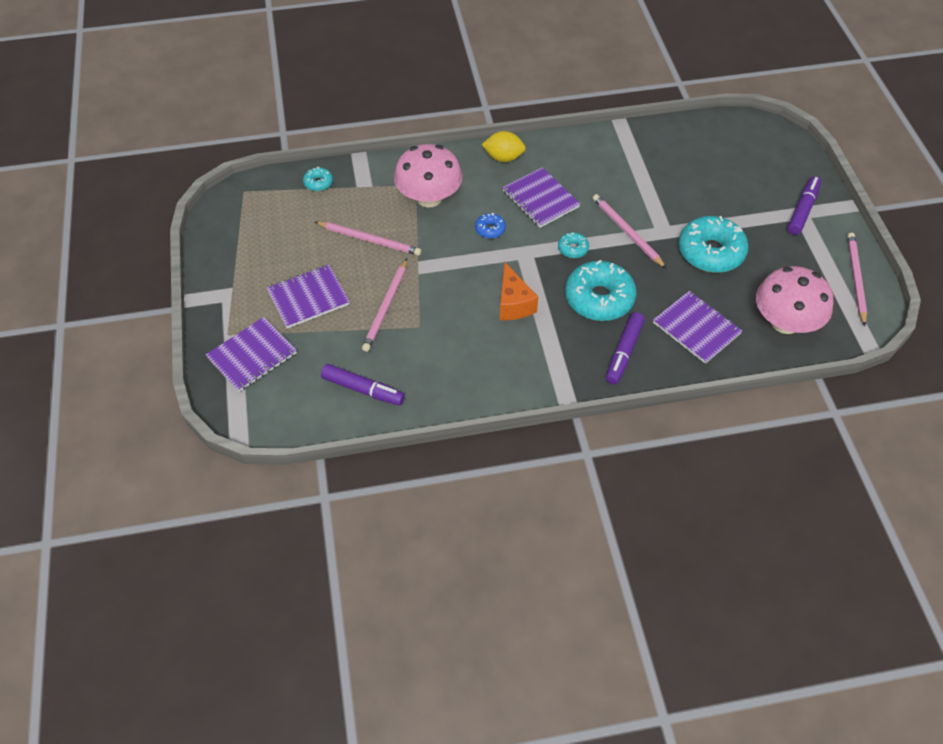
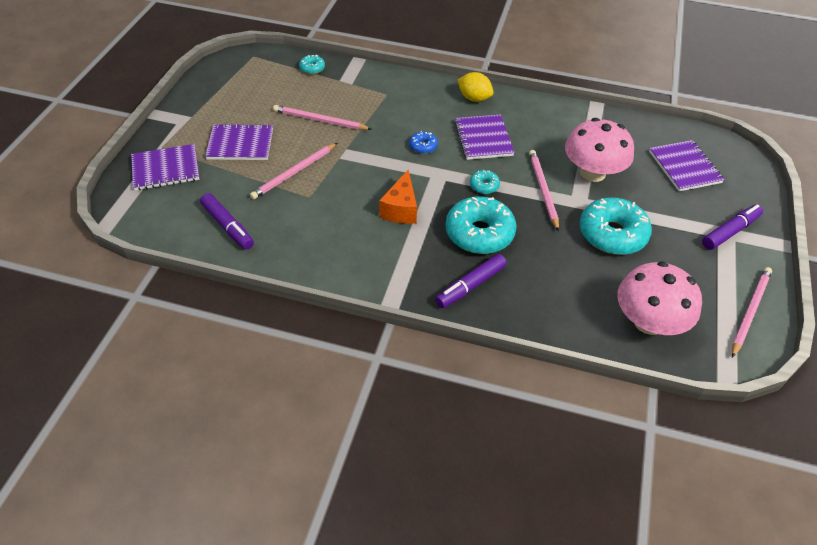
camera: 25 degrees right, 5 degrees down
pink pencil [315,222,421,256] -> pink pencil turned 150 degrees clockwise [273,105,371,130]
pink mushroom [394,144,463,207] -> pink mushroom moved to [565,118,634,182]
purple notebook [653,291,743,364] -> purple notebook moved to [649,140,725,191]

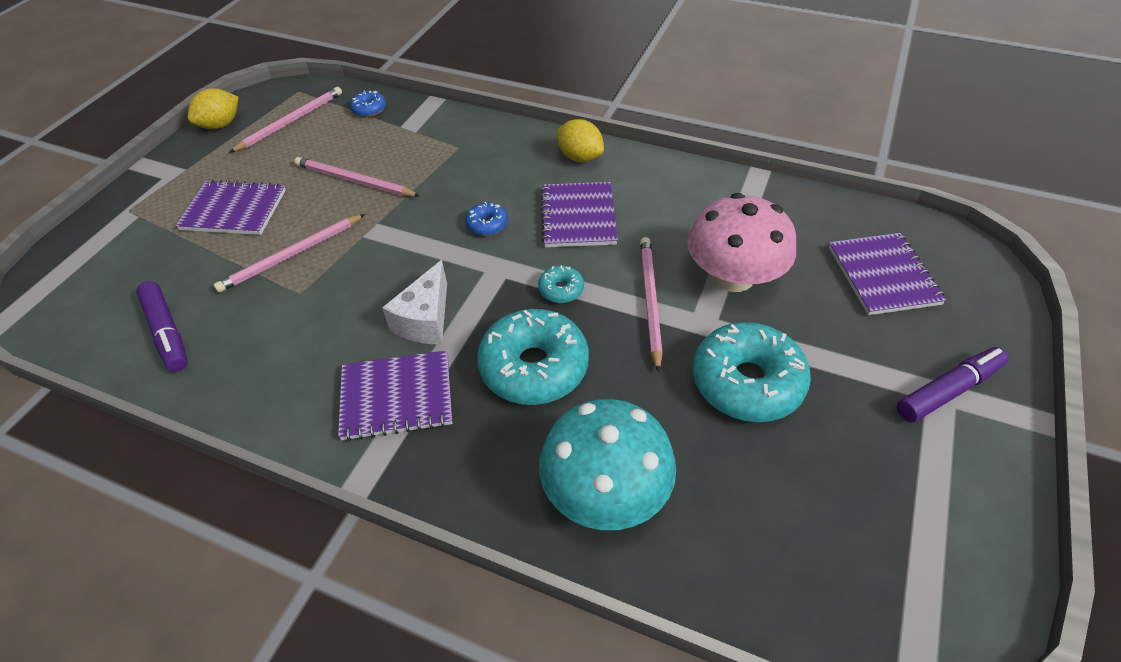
camera: 10 degrees right, 0 degrees up
purple notebook [131,144,199,190] -> purple notebook moved to [338,350,452,441]
turquoise donut [299,55,325,74] -> blue donut [350,91,386,117]
orange cheese [379,170,417,224] -> white cheese [382,260,447,344]
purple marker [435,254,507,308] -> none
pink mushroom [618,261,702,335] -> none
pink pencil [732,267,772,358] -> pink pencil moved to [229,87,342,153]
none -> yellow lemon [188,88,238,129]
none -> turquoise mushroom [539,399,676,530]

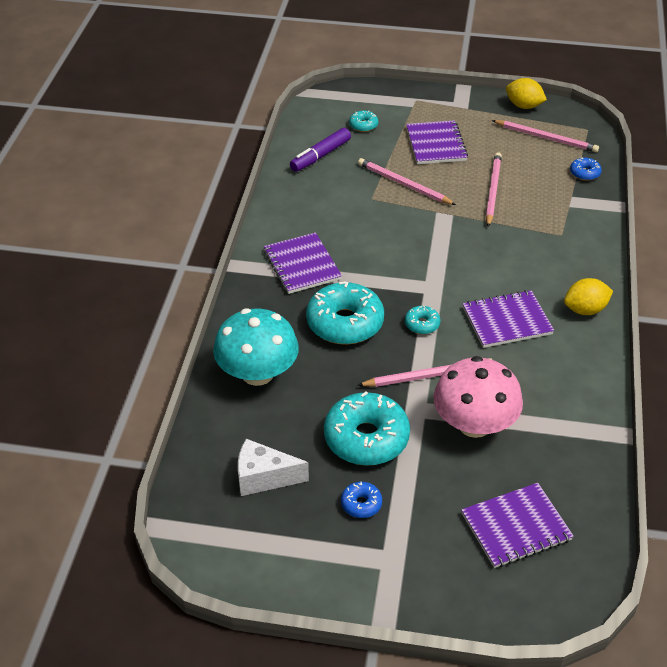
camera: 75 degrees right, 5 degrees down
white cheese [382,260,447,344] -> white cheese moved to [238,439,309,496]
blue donut [465,202,508,236] -> blue donut moved to [341,482,382,518]
yellow lemon [557,119,604,162] -> yellow lemon turned 45 degrees clockwise [564,278,613,315]
purple marker [896,347,1009,422] -> none
none -> turquoise donut [349,111,378,132]

